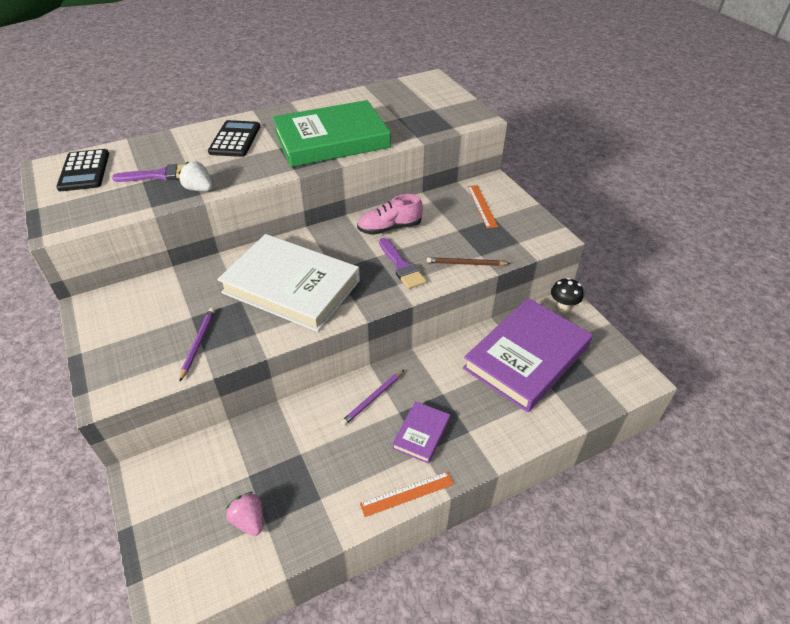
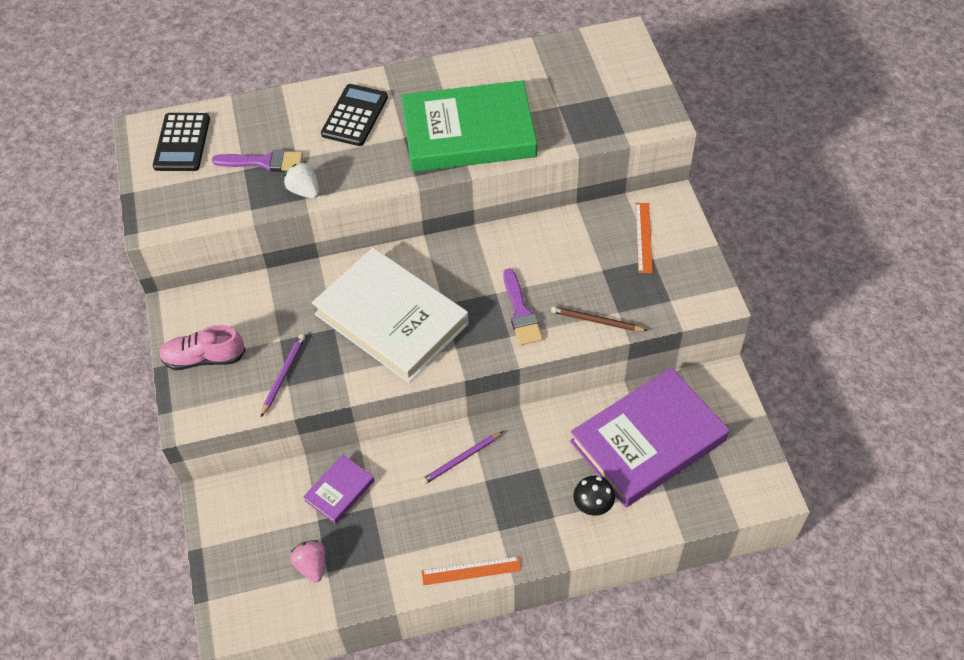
camera: 15 degrees right, 10 degrees up
pink shoe [357,194,423,235] -> pink shoe moved to [159,325,246,370]
purple book [392,401,450,464] -> purple book moved to [303,454,374,524]
black mushroom [551,278,584,312] -> black mushroom moved to [573,476,615,516]

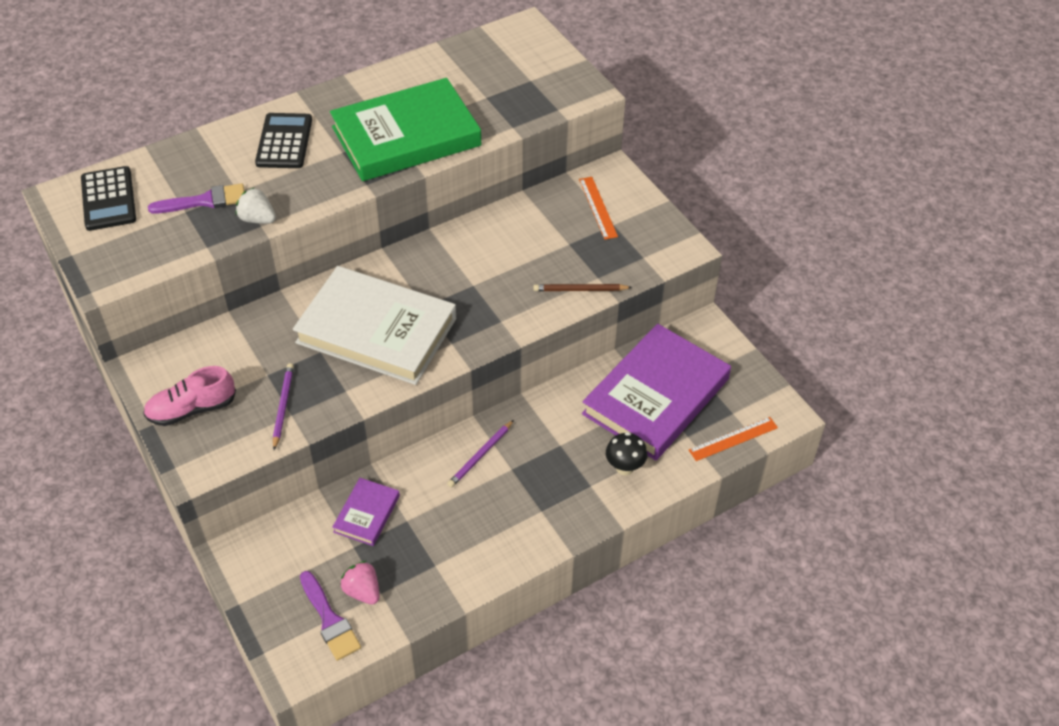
camera: 20 degrees left, 5 degrees down
orange ruler [422,556,521,585] -> orange ruler moved to [689,417,778,461]
purple brush [503,269,543,345] -> purple brush moved to [300,571,361,661]

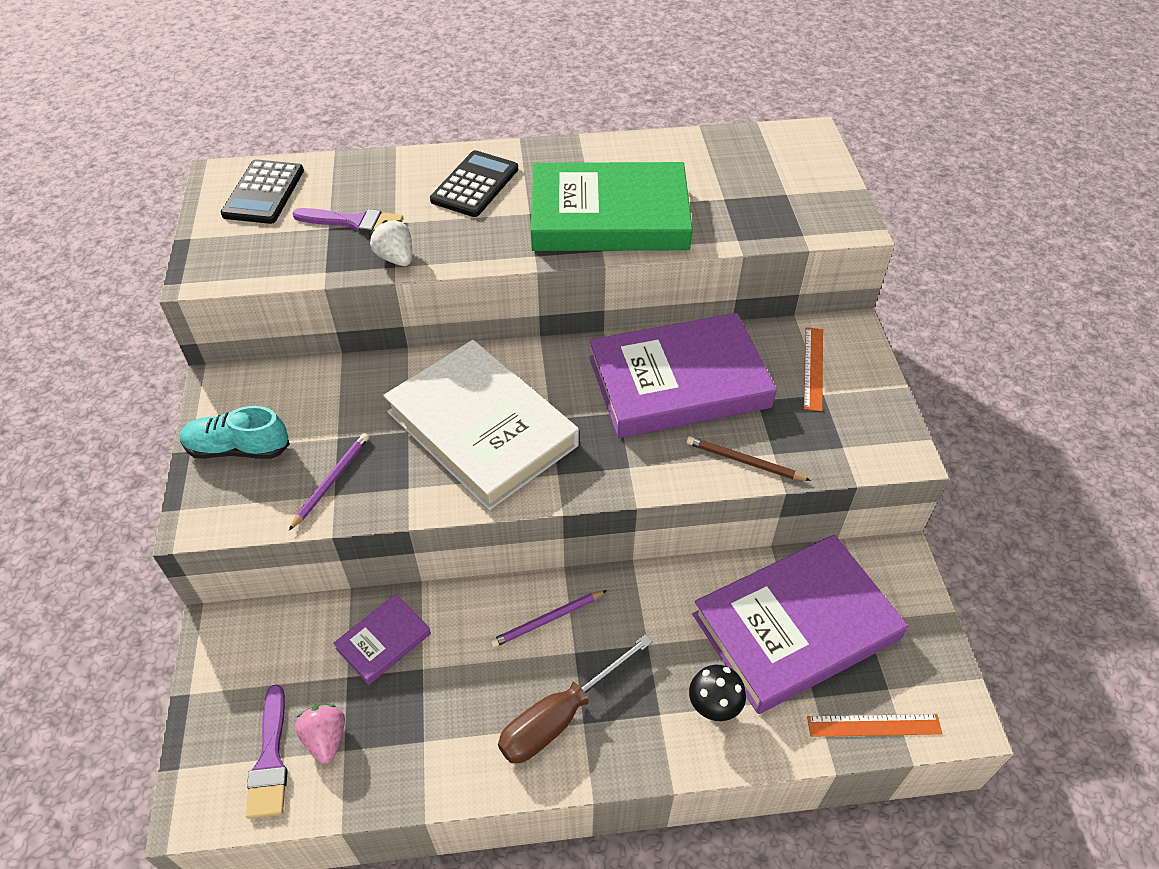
camera: 25 degrees right, 0 degrees up
pink shoe [143,366,236,426] -> turquoise shoe [180,406,290,459]
none -> brown screwdriver [498,634,653,763]
none -> purple book [589,313,777,438]

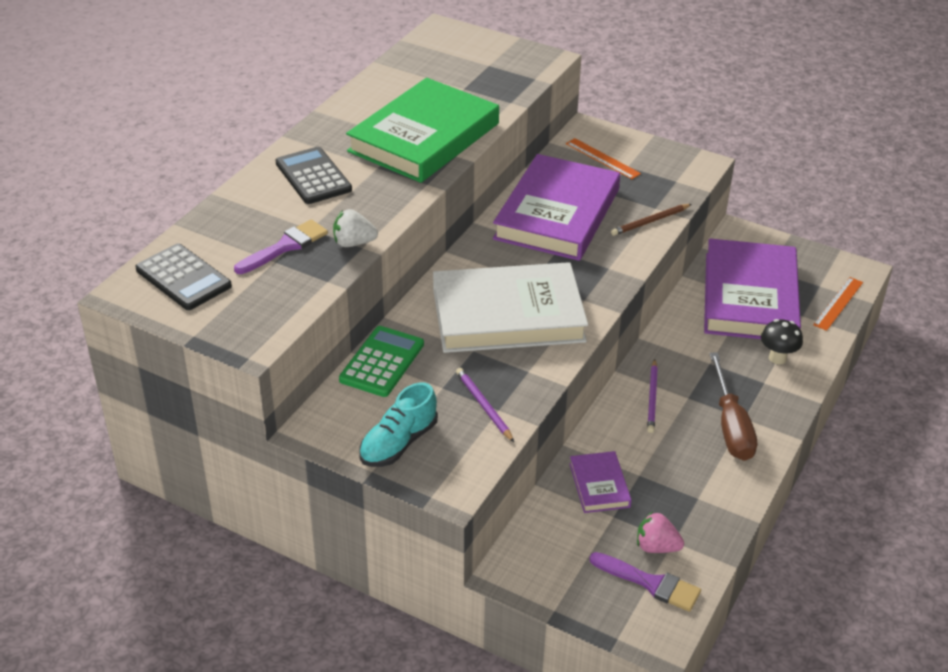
camera: 55 degrees left, 10 degrees down
none -> green calculator [339,326,424,397]

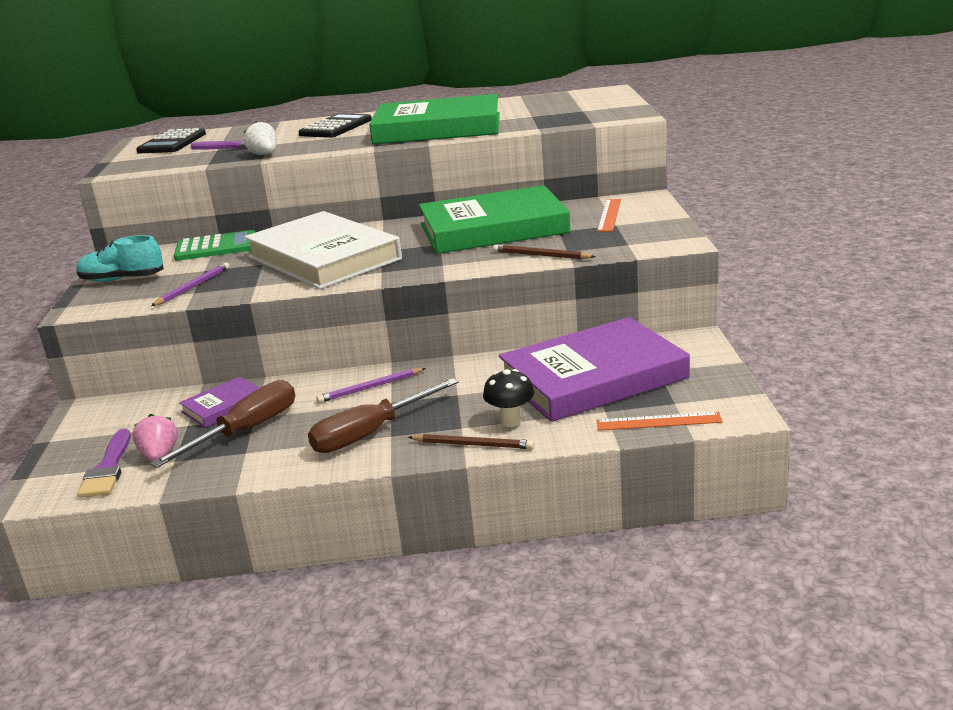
camera: 60 degrees right, 15 degrees down
purple book [493,154,620,261] -> green book [419,185,571,254]
none -> brown screwdriver [150,380,295,468]
none -> brown pencil [408,434,534,449]

